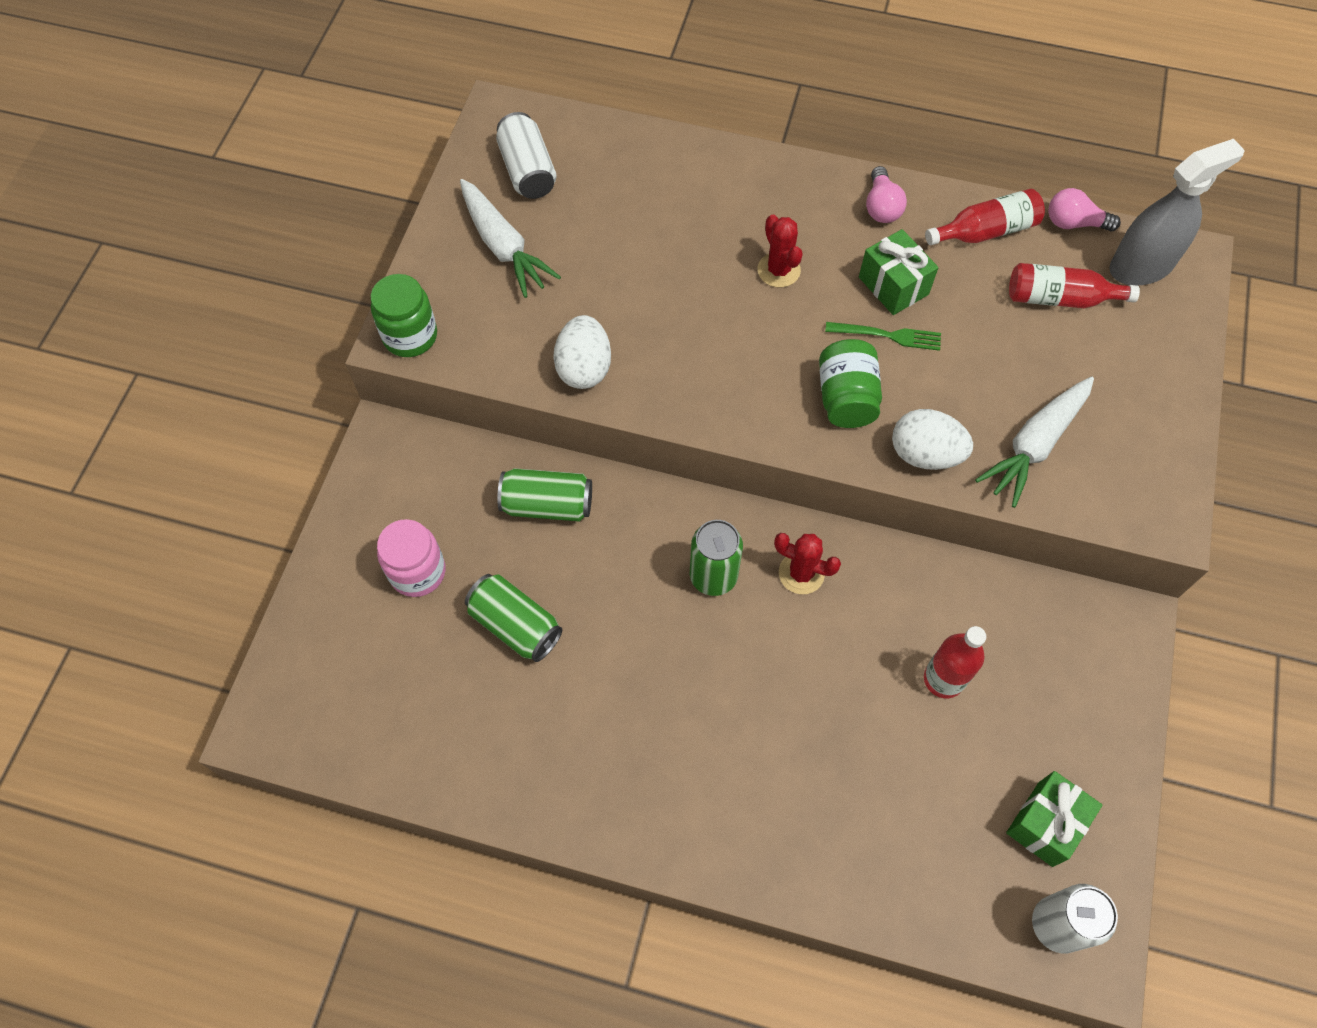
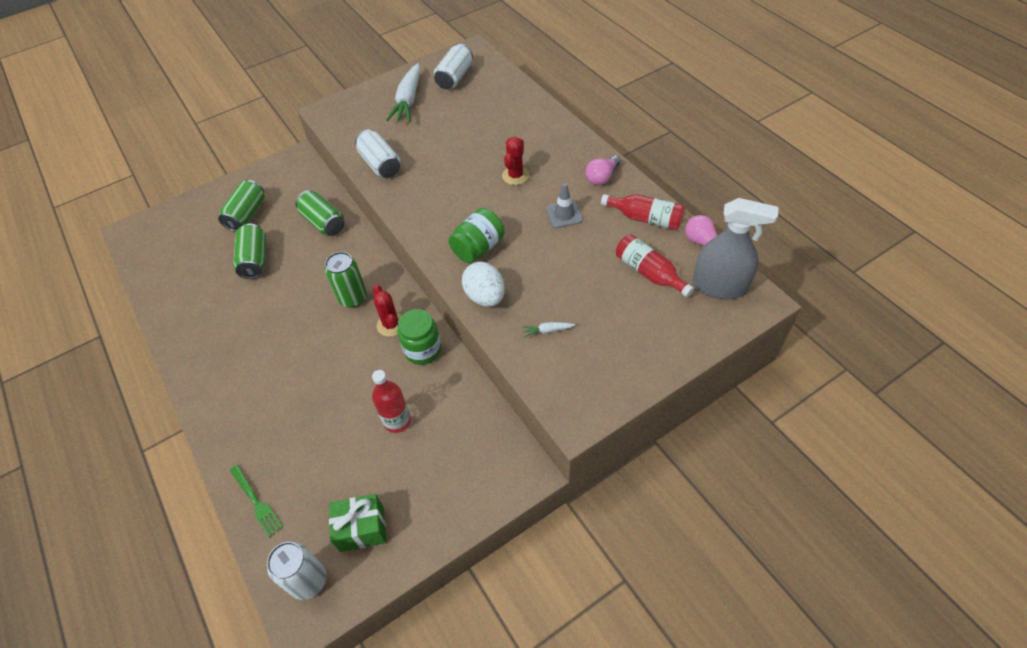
camera: 45 degrees right, 10 degrees down
green jar [371,274,437,357] -> green jar moved to [398,309,441,365]
pink jar [377,519,446,597] -> green can [218,180,265,232]
white egg [553,315,611,389] -> white can [355,130,401,178]
green fork [825,322,941,351] -> green fork moved to [230,465,283,537]
green gift [859,229,938,315] -> grey traffic cone [546,183,583,228]
white carrot [975,376,1094,508] -> white carrot [522,322,575,337], size x0.42

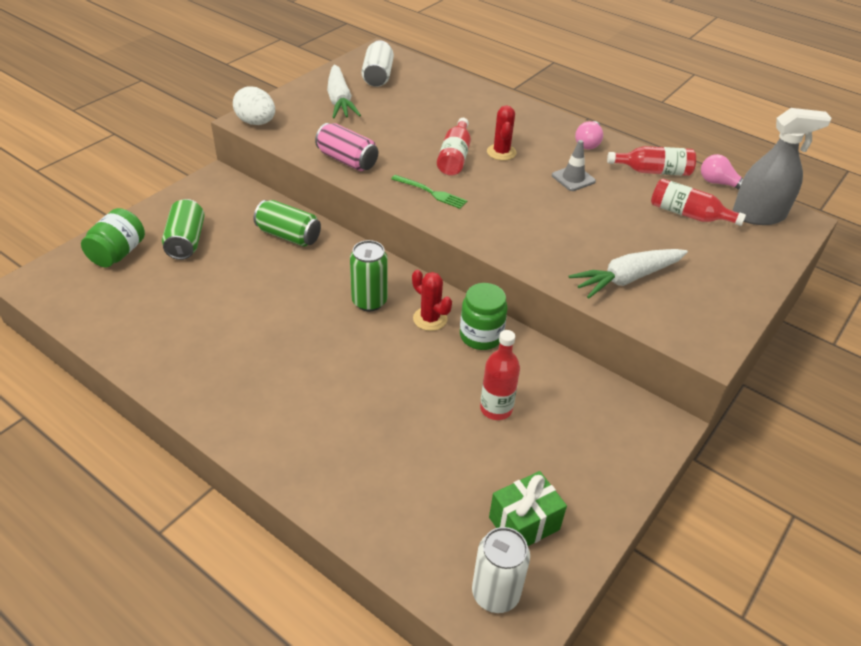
camera: 25 degrees left, 10 degrees down
green fork [230,465,283,537] -> green fork moved to [391,175,467,209]
green can [233,224,266,279] -> none
white can [355,130,401,178] -> pink can [315,123,378,171]
green jar [448,208,505,263] -> green jar moved to [81,208,145,267]
white egg [462,261,505,307] -> white egg moved to [233,86,275,125]
white carrot [522,322,575,337] -> white carrot [568,249,688,299], size x2.36
none -> red bottle [437,118,471,176]

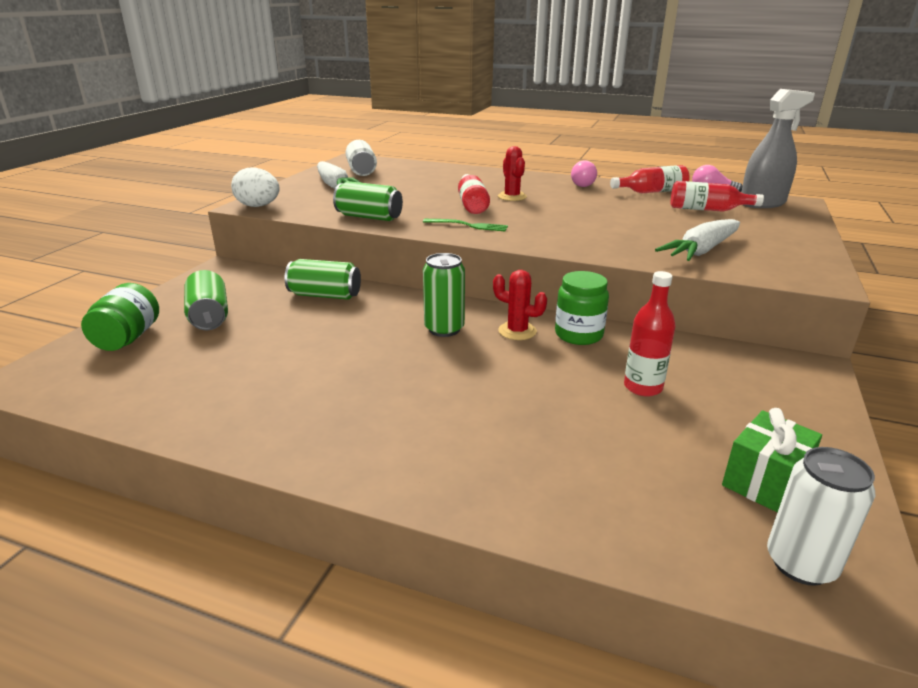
camera: 15 degrees left, 15 degrees down
pink can [315,123,378,171] -> green can [333,181,403,221]
grey traffic cone [552,140,596,191] -> none

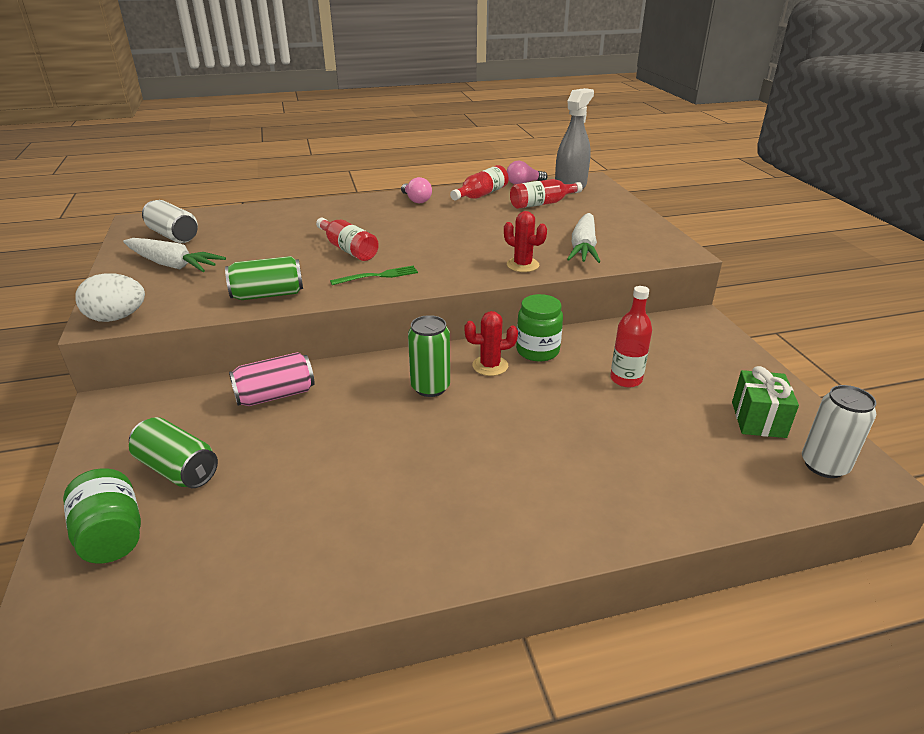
camera: 35 degrees left, 5 degrees up
green can [285,259,361,300] -> pink can [229,352,315,406]
red cactus [498,146,527,201] -> red cactus moved to [504,211,547,272]

